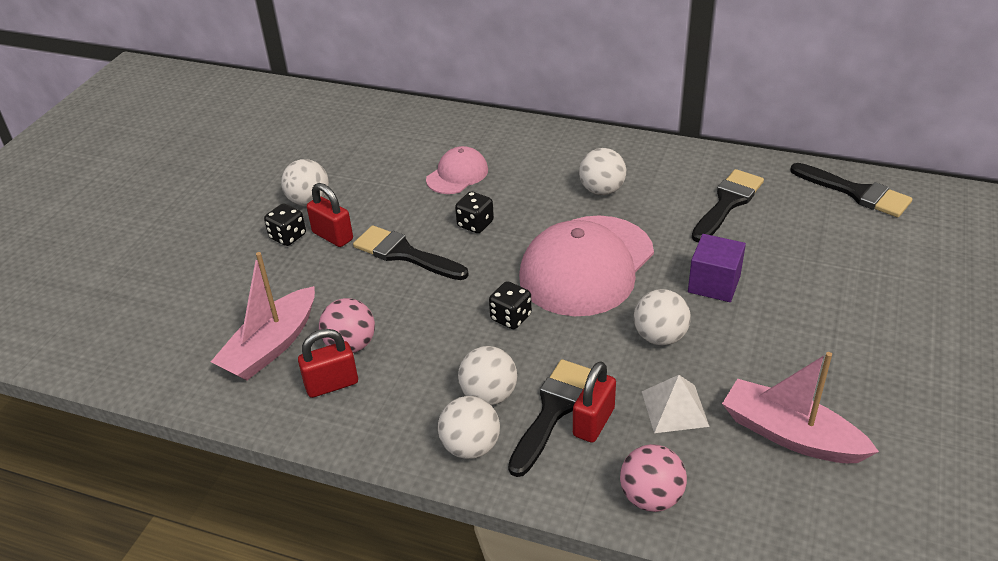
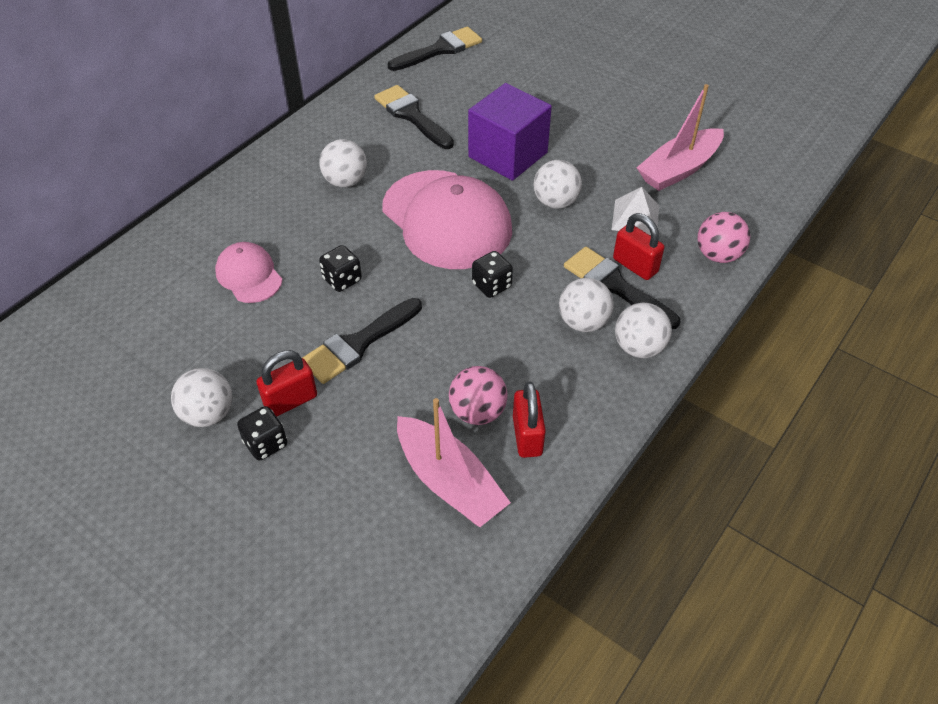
camera: 75 degrees left, 10 degrees up
purple cube [688,234,746,302] -> purple cube [468,83,552,181], size x1.54

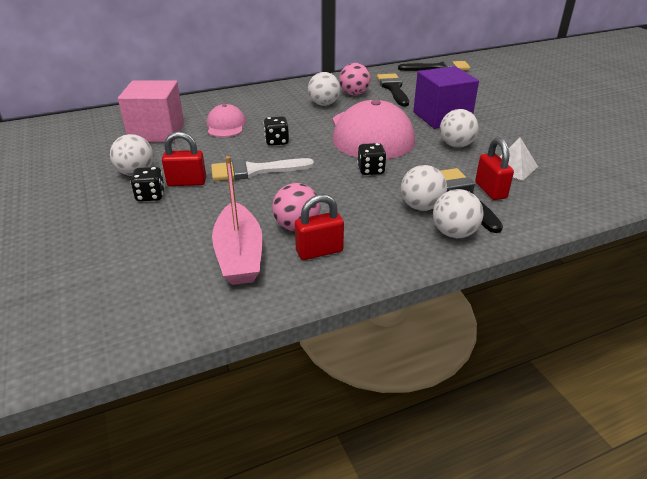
camera: 30 degrees right, 15 degrees down
black brush [302,298,422,384] -> white brush [211,158,314,181]
red padlock [513,382,546,458] -> red padlock turned 45 degrees clockwise [295,194,344,260]
pink boat [637,84,724,191] -> none
pink ball [697,212,750,263] -> pink ball moved to [339,63,371,95]
none -> pink cube [118,80,184,142]

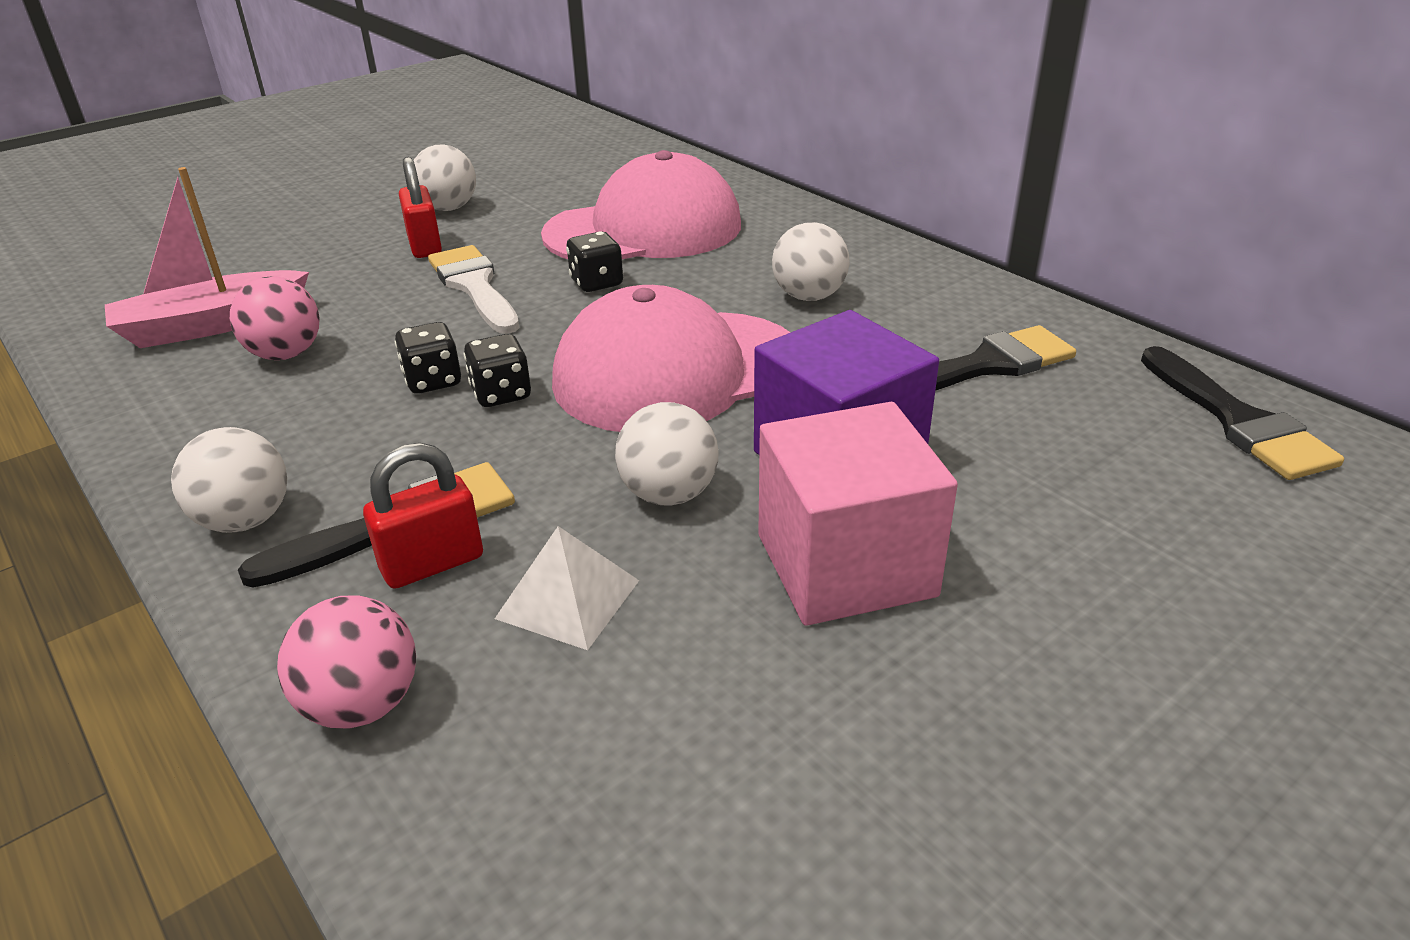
camera: 75 degrees right, 0 degrees up
pink cube [118,80,184,142] -> pink cube moved to [758,402,958,626]
black dice [130,167,165,202] -> black dice moved to [394,322,461,394]
pink cap [207,104,246,137] -> pink cap [541,150,741,259], size x1.98
red padlock [295,194,344,260] -> none
pink ball [339,63,371,95] -> pink ball moved to [277,596,416,729]
white ball [401,165,447,211] -> none

